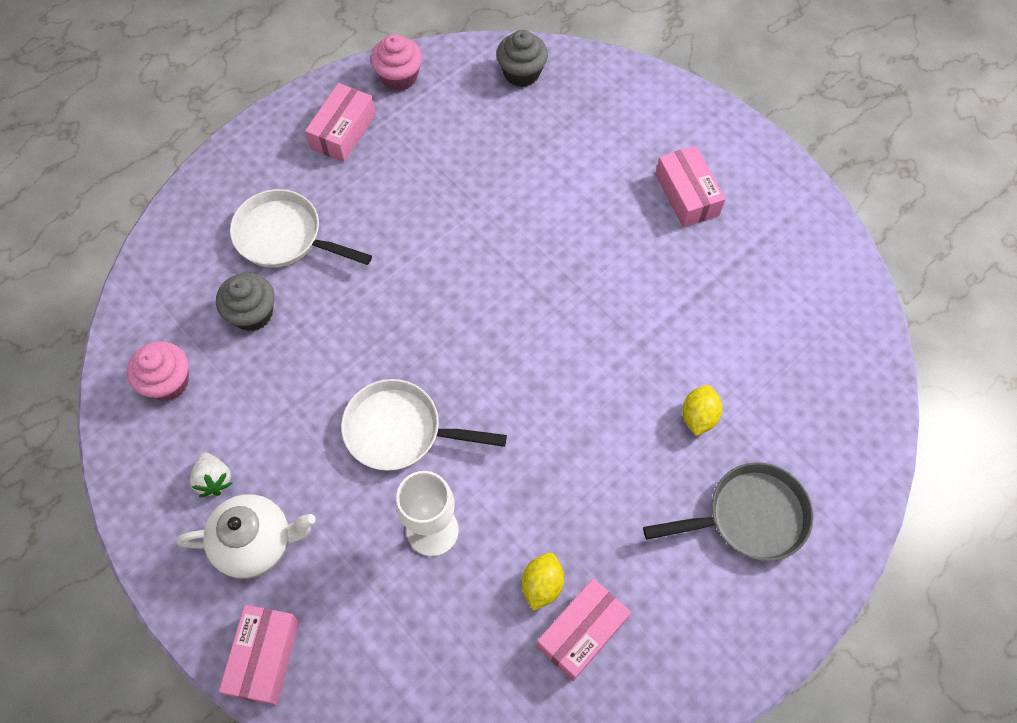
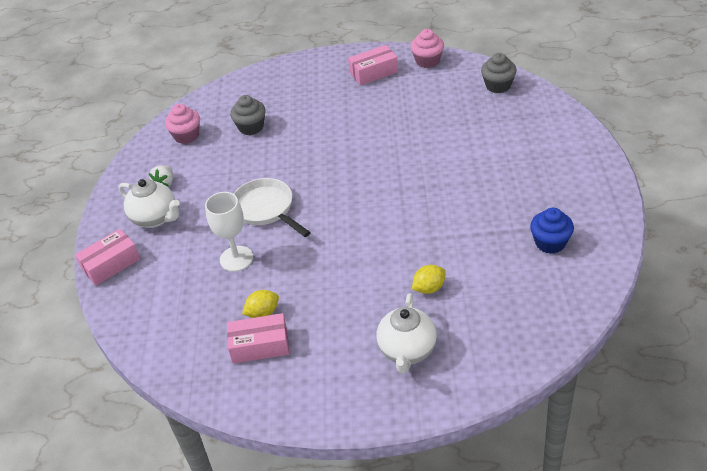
camera: 45 degrees right, 20 degrees down
white pan [230,189,372,268] -> none
grey pan [643,462,814,561] -> white teapot [377,293,437,373]
pink box [655,146,725,228] -> none
none -> blue cupcake [530,208,574,254]

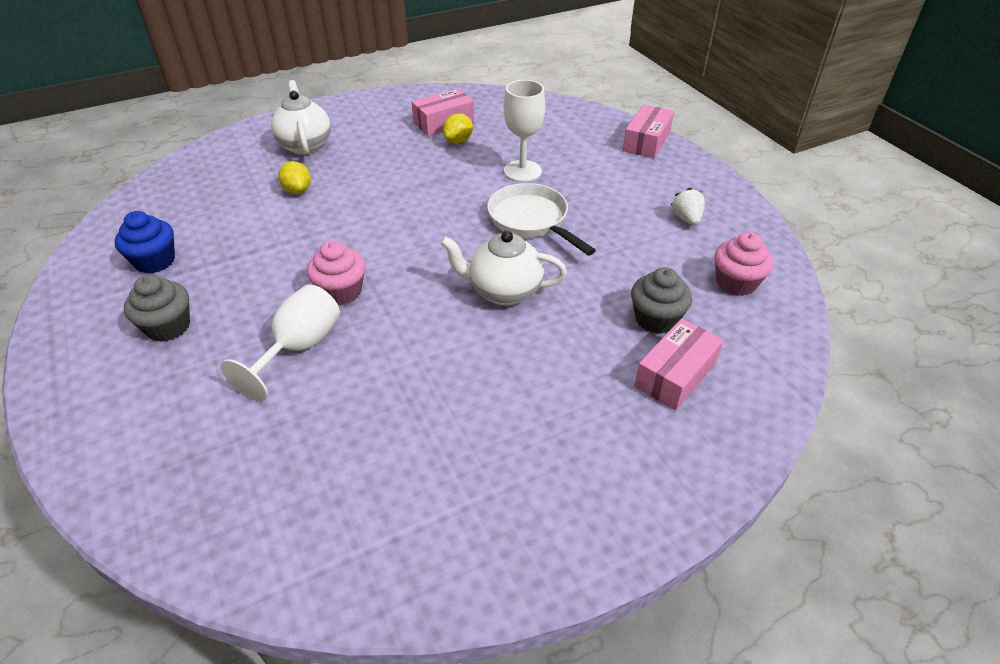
camera: 150 degrees right, 0 degrees up
white teapot [118,179,180,228] -> white teapot moved to [440,231,567,306]
white pan [234,178,311,237] -> white pan turned 150 degrees counterclockwise [487,183,596,256]
pink box [348,45,398,86] -> pink box moved to [634,319,724,411]
pink cupcake [410,29,444,68] -> pink cupcake moved to [307,241,366,305]
yellow lemon [412,265,446,294] -> yellow lemon turned 60 degrees counterclockwise [278,161,311,194]
grey cupcake [481,53,517,93] -> grey cupcake moved to [124,275,190,342]
none -> white goblet [221,284,340,401]

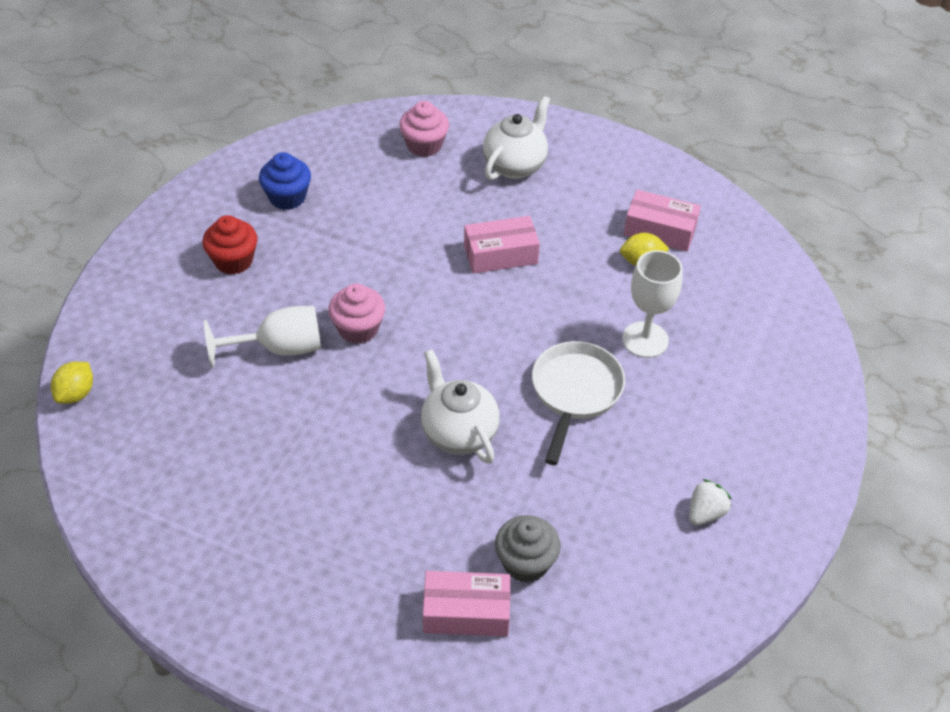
camera: 50 degrees right, 5 degrees up
grey cupcake [124,275,190,342] -> red cupcake [202,215,258,275]
yellow lemon [278,161,311,194] -> yellow lemon moved to [51,362,93,404]
pink box [623,104,674,158] -> pink box moved to [464,216,540,274]
pink cupcake [715,232,773,296] -> pink cupcake moved to [399,101,449,157]

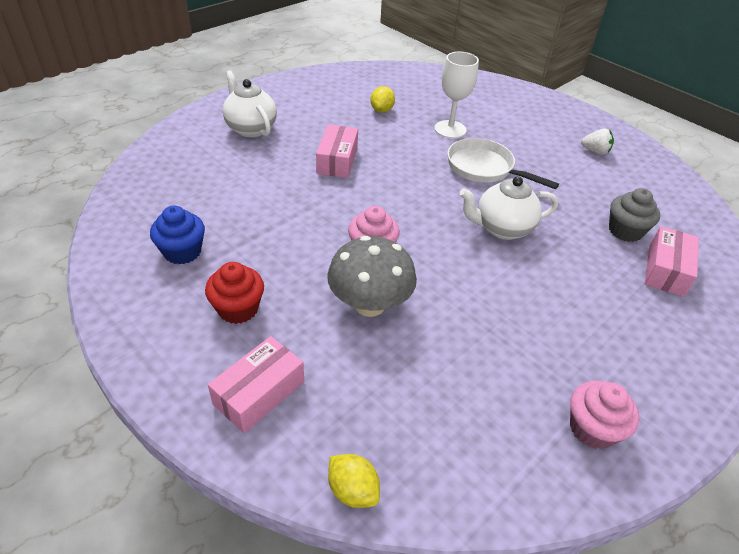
camera: 70 degrees left, 5 degrees down
white goblet [204,306,321,367] -> grey mushroom [327,236,417,317]
pink cupcake [399,101,449,157] -> pink cupcake moved to [570,381,639,449]
pink box [624,190,701,252] -> pink box moved to [208,336,304,433]
white strawberry [689,479,732,525] -> white strawberry turned 135 degrees clockwise [581,128,614,155]

